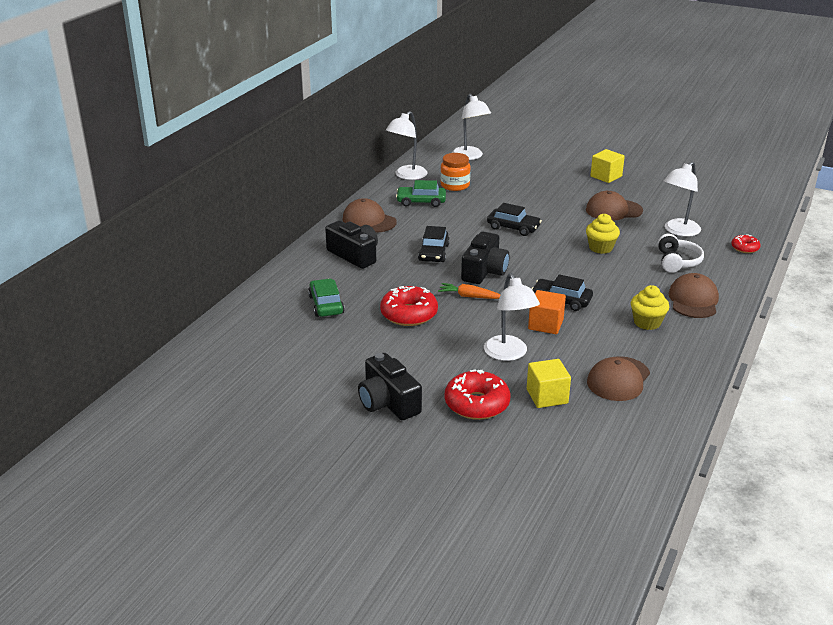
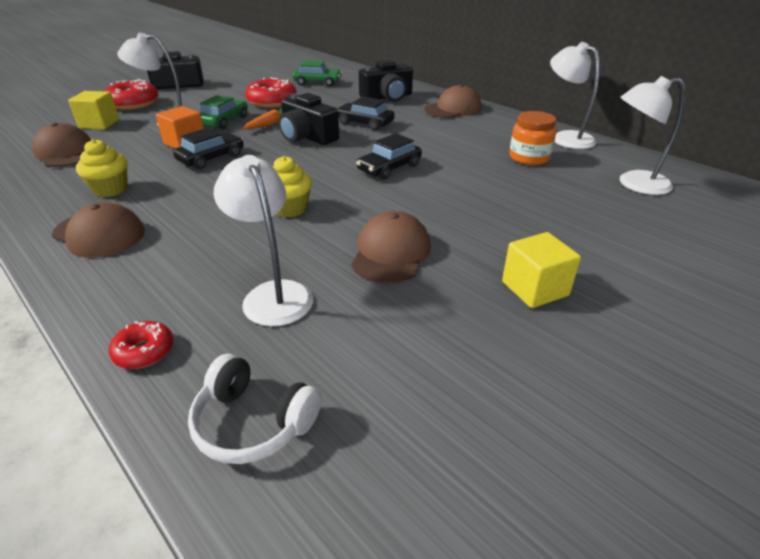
camera: 110 degrees right, 5 degrees up
green car [396,180,446,207] -> green car moved to [200,95,248,129]
white headphones [658,234,704,273] -> white headphones moved to [188,354,322,464]

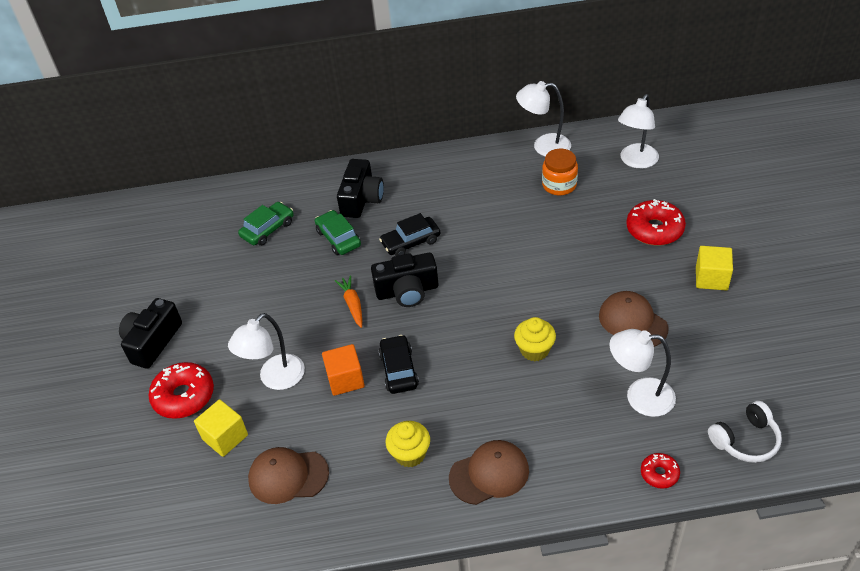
camera: 50 degrees left, 10 degrees up
green car [200,95,248,129] -> green car moved to [315,210,361,255]
red donut [245,77,297,108] -> red donut moved to [626,199,686,245]
black car [356,133,422,180] -> none
brown cap [425,84,482,118] -> none

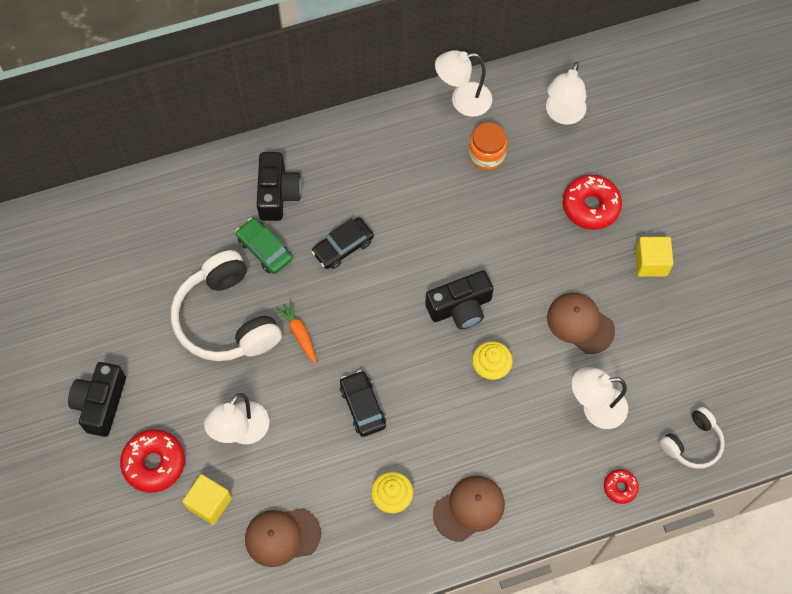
camera: 15 degrees left, 20 degrees up
green car [238,202,294,246] -> none
orange cube [322,344,365,396] -> none
black camera [371,253,438,307] -> black camera moved to [425,270,493,329]
none -> white headphones [171,250,282,361]

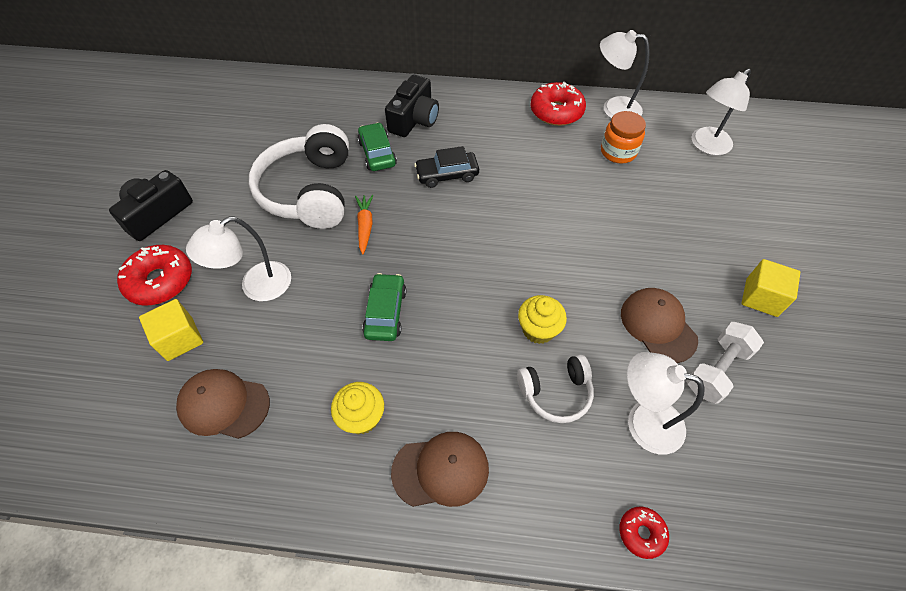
camera: 25 degrees right, 10 degrees down
black car [340,370,386,437] -> green car [362,273,407,341]
black camera [425,270,493,329] -> none
red donut [563,175,622,230] -> red donut moved to [531,82,586,126]
white headphones [660,407,725,469] -> white headphones moved to [517,355,594,423]
none -> white dumbbell [686,322,764,404]

